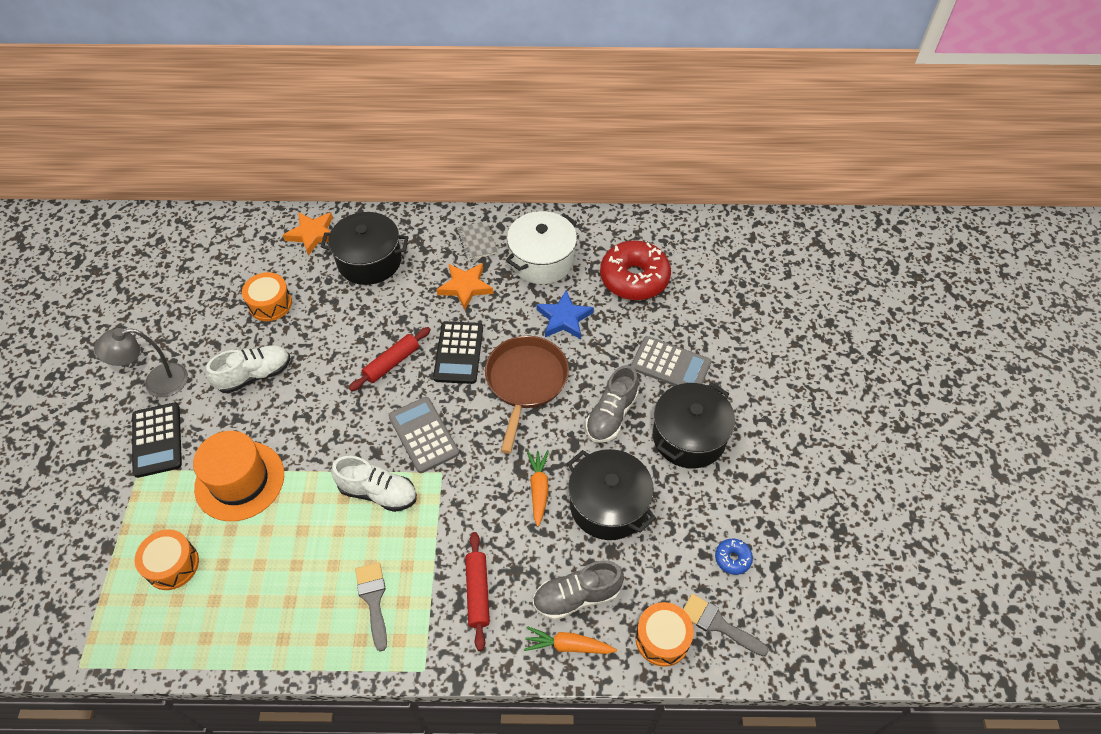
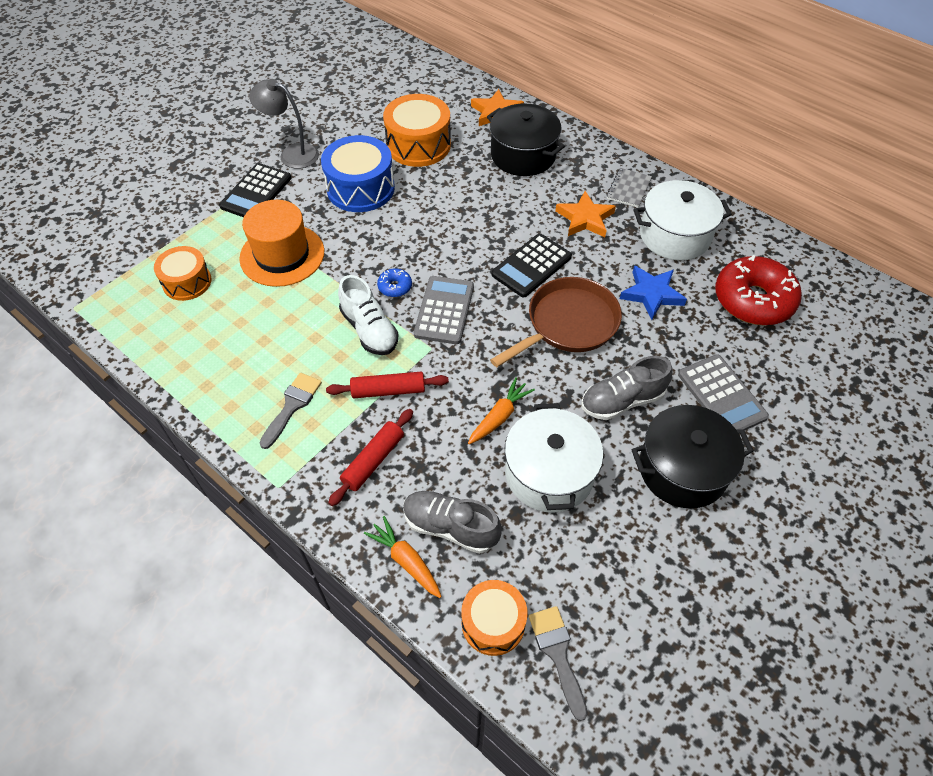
camera: 40 degrees right, 0 degrees up
white shoe [206,345,290,393] -> blue drum [321,135,395,212]
orange drum [242,272,292,321] -> orange drum [383,94,451,167], size x1.56
red rolling pin [349,327,431,391] -> red rolling pin moved to [326,372,449,398]
black pot [567,449,656,540] -> white pot [505,403,603,513]
blue donut [715,539,753,575] -> blue donut moved to [377,269,412,297]

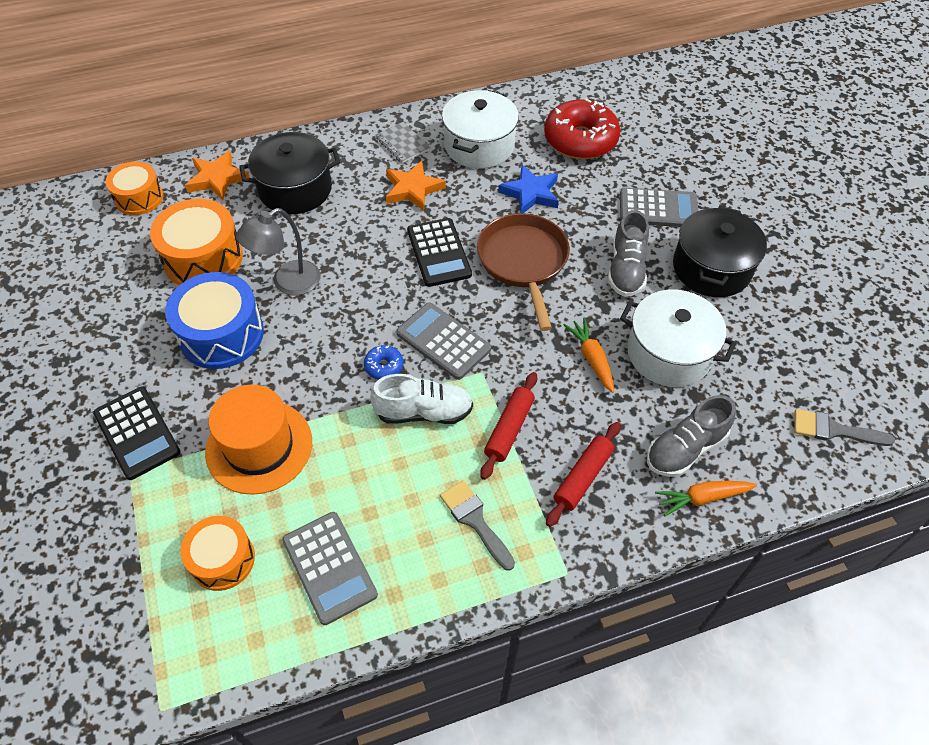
camera: 60 degrees left, 0 degrees up
grey lamp [249,79,319,169] -> grey lamp moved to [236,208,321,296]
red rolling pin [328,409,413,506] -> red rolling pin turned 60 degrees clockwise [546,422,620,527]
orange drum [461,580,527,656] -> orange drum moved to [106,161,163,215]
none -> grey calculator [282,512,378,625]

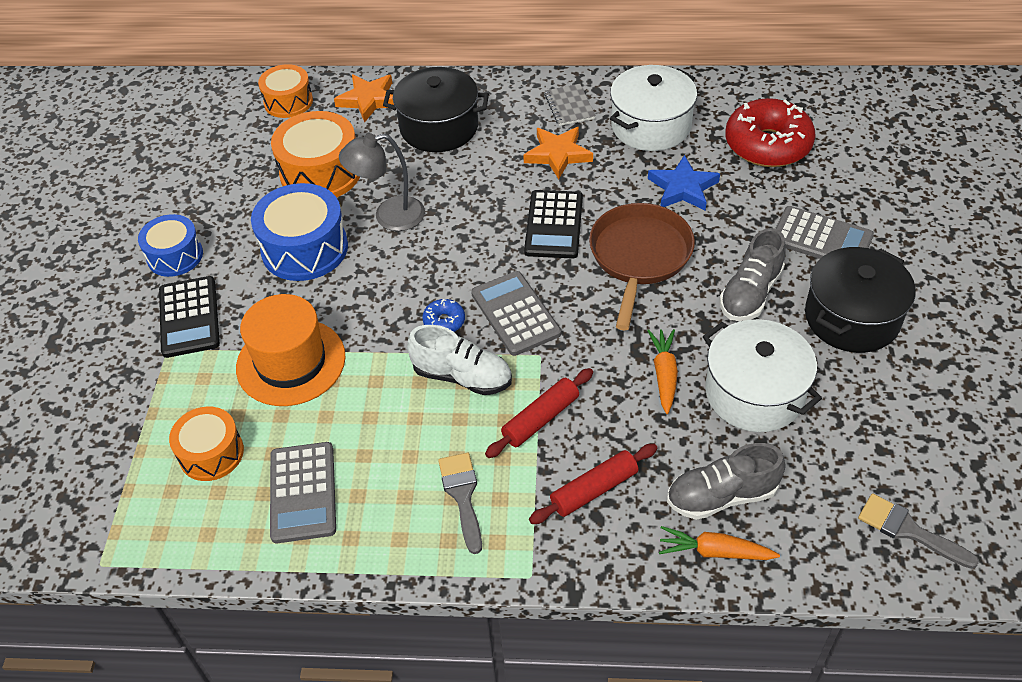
camera: 25 degrees right, 5 degrees down
none -> blue drum [138,214,203,277]

